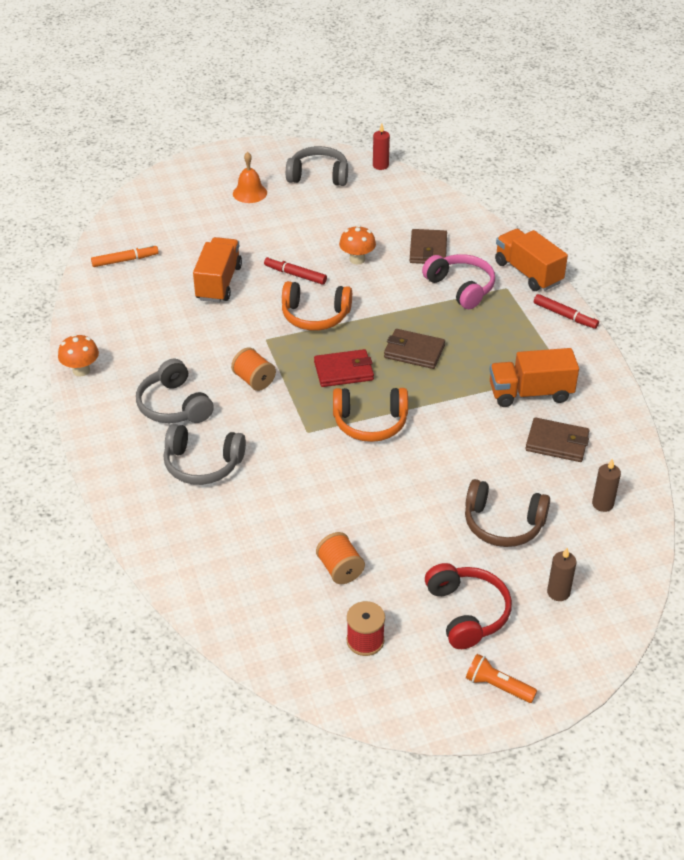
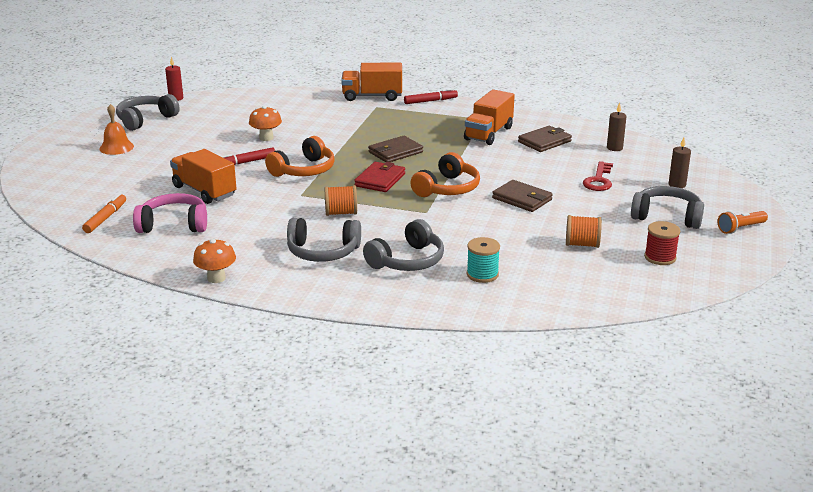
camera: 55 degrees left, 15 degrees down
brown wallet [410,229,447,264] -> brown wallet moved to [492,180,553,212]
pink headphones [422,254,495,309] -> pink headphones moved to [133,193,207,233]
red headphones [425,563,512,649] -> grey headphones [631,186,704,229]
brown headphones [465,479,550,547] -> red key [583,161,613,191]
none -> turquoise spool [467,237,500,283]

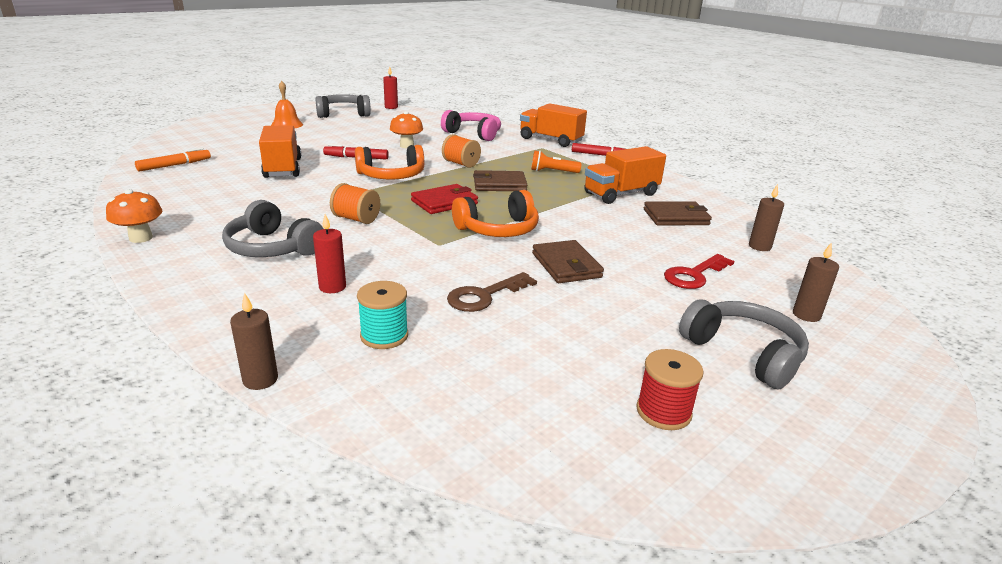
camera: 30 degrees right, 0 degrees up
pink headphones [133,193,207,233] -> pink headphones moved to [441,110,501,141]
grey headphones [363,219,444,271] -> red candle [313,214,346,293]
orange spool [566,215,602,248] -> orange spool moved to [442,134,481,168]
orange flashlight [718,211,768,234] -> orange flashlight moved to [531,150,581,173]
none -> brown candle [230,292,278,390]
none -> brown key [447,272,537,312]

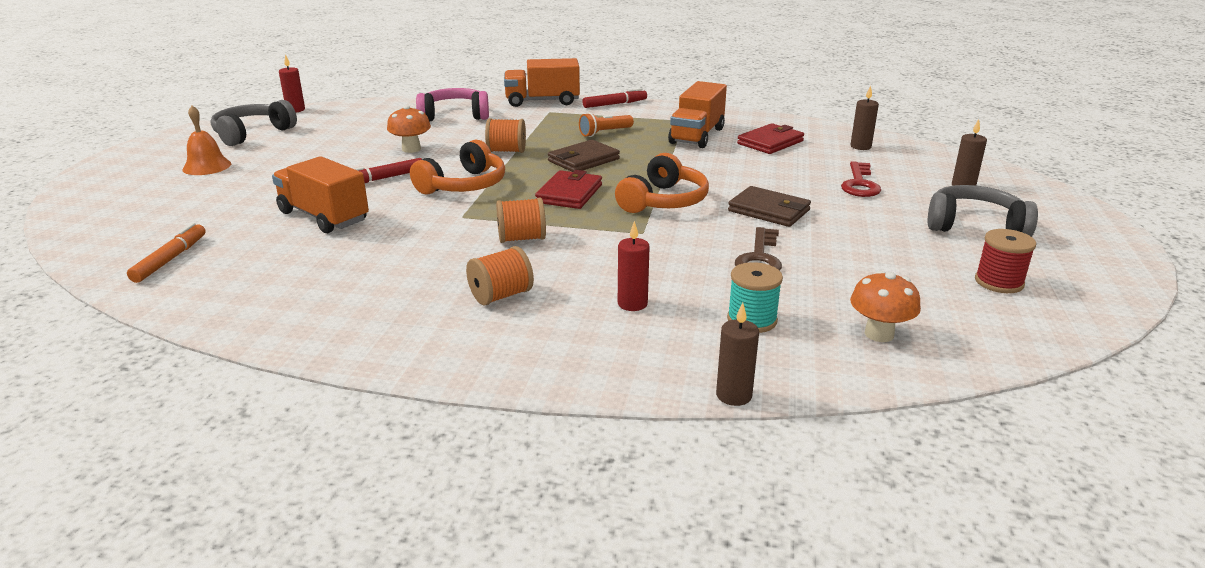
camera: 35 degrees left, 0 degrees up
orange mushroom [106,189,163,243] -> orange mushroom moved to [850,271,921,342]
grey headphones [222,200,323,257] -> orange spool [466,246,534,305]
brown wallet [644,201,712,226] -> red wallet [737,123,804,154]

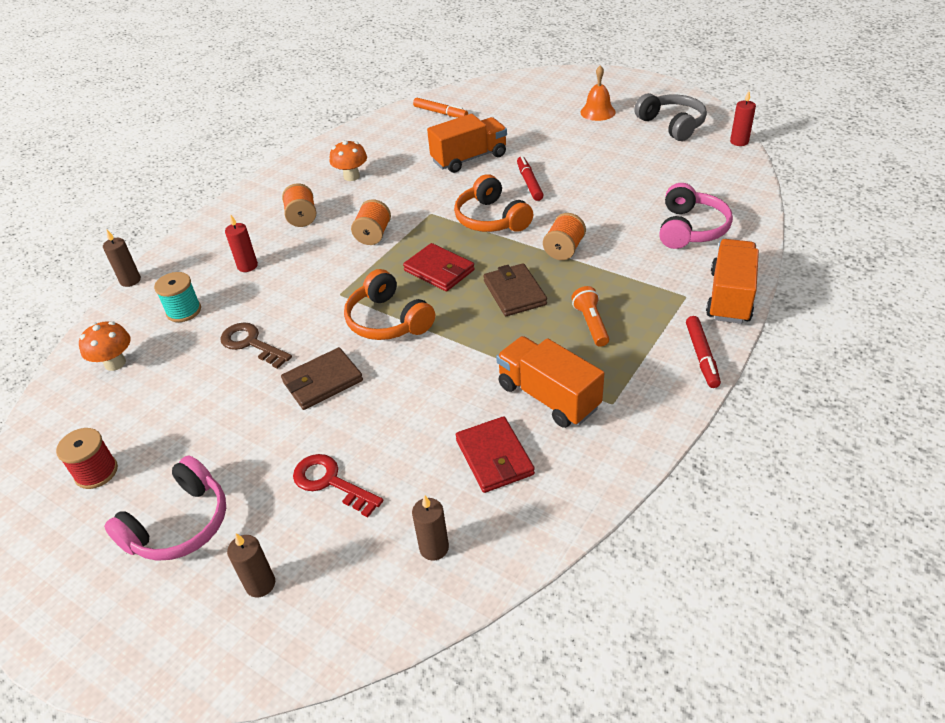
camera: 115 degrees right, 15 degrees up
orange mushroom [387,105,431,153] -> orange mushroom moved to [330,140,367,181]
grey headphones [928,185,1038,237] -> pink headphones [104,456,226,561]

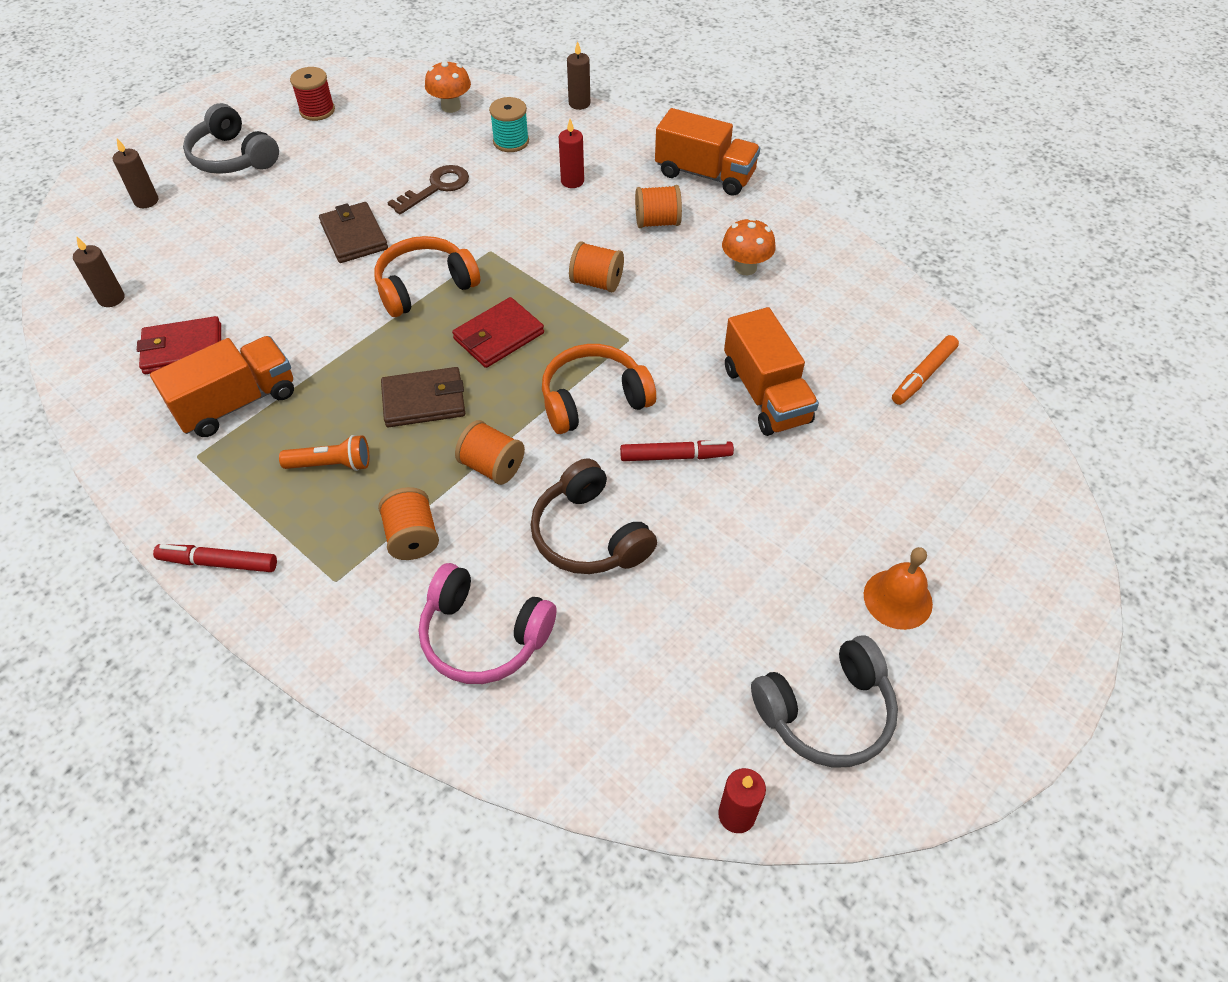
camera: 95 degrees right, 10 degrees up
pink headphones [104,456,226,561] -> grey headphones [183,103,279,174]
red key [293,454,383,518] -> none
orange truck [706,239,759,324] -> orange truck moved to [655,108,760,196]
none -> orange spool [378,487,439,560]
none -> brown headphones [530,458,657,574]

